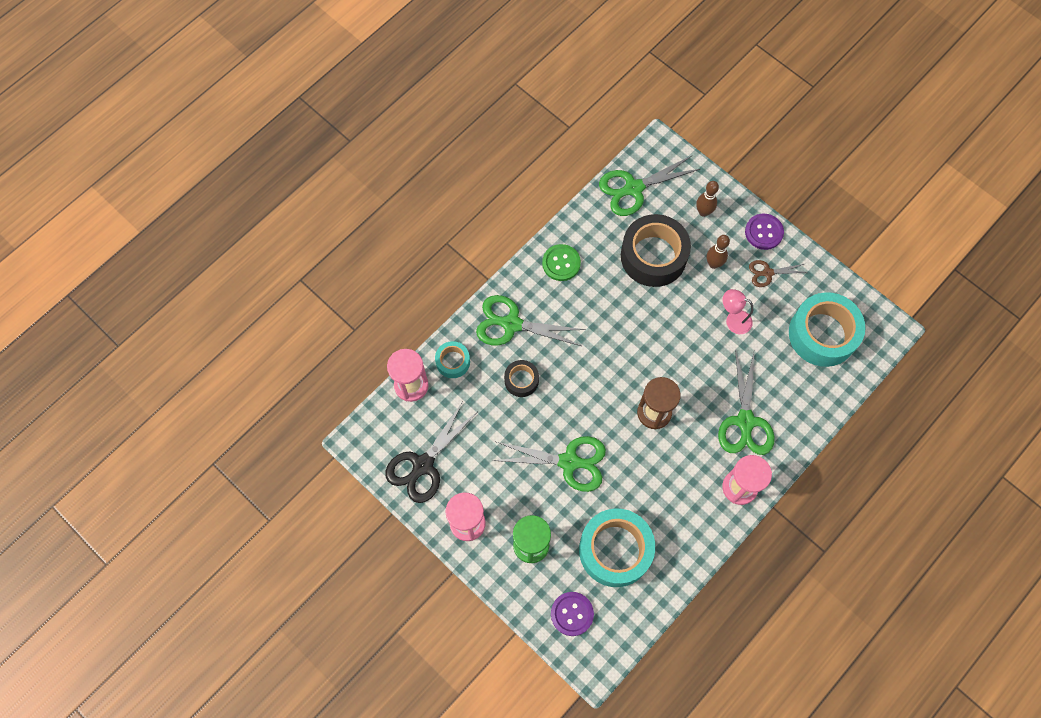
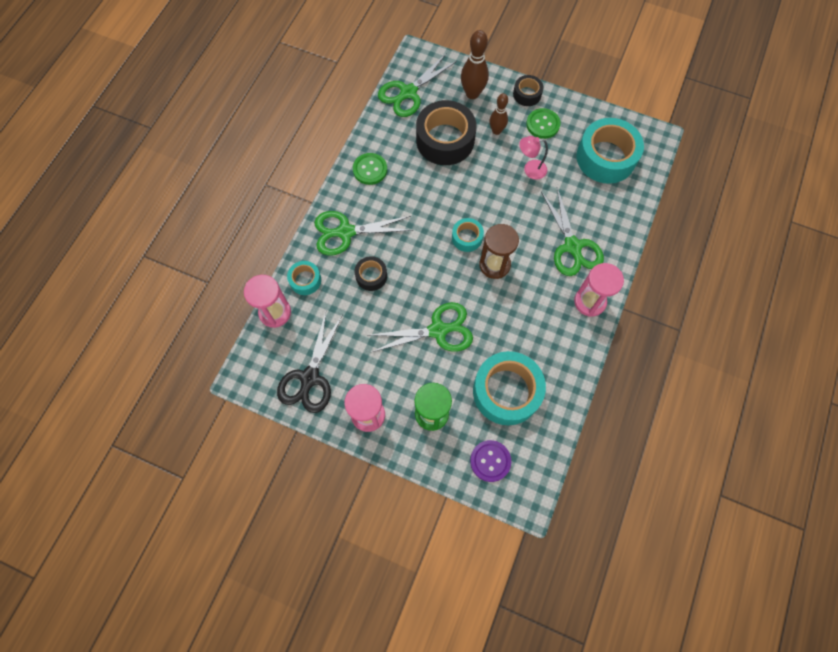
camera: 20 degrees left, 0 degrees up
brown bowling pin [696,181,719,217] -> brown bowling pin [461,30,489,99], size x1.53
purple button [745,213,784,250] -> black tape [513,75,543,106]
brown scissors [749,260,808,287] -> green button [526,108,561,139]
none -> turquoise tape [452,218,484,252]

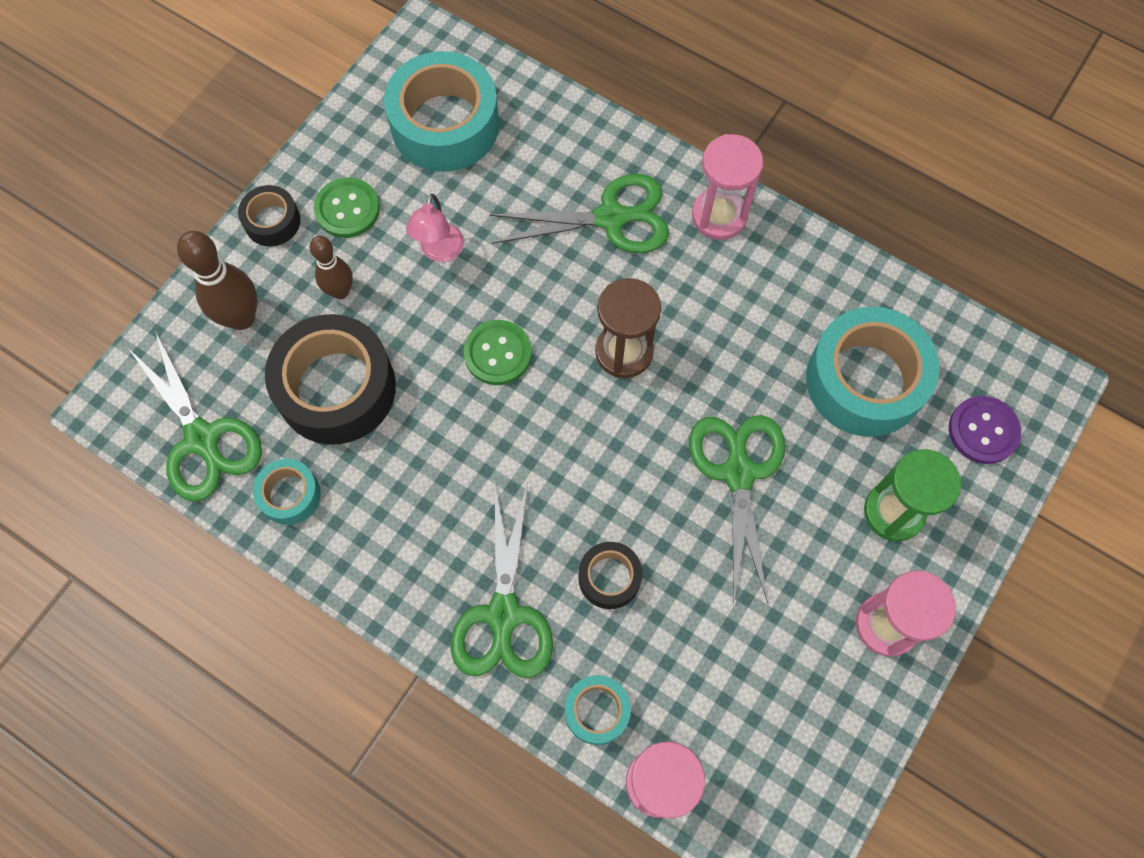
camera: 80 degrees left, 0 degrees up
black scissors [277,312,343,413] -> none
green button [353,153,387,185] -> green button moved to [464,320,532,385]
turquoise tape [452,218,484,252] -> turquoise tape moved to [253,459,321,525]

